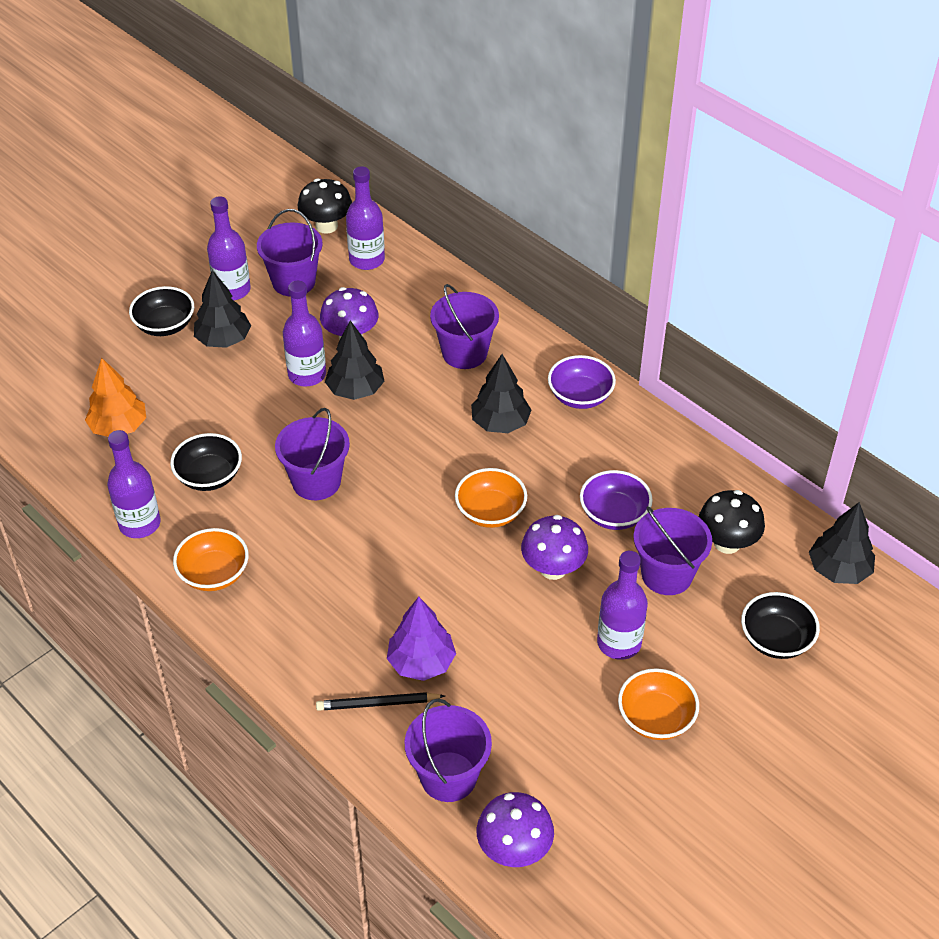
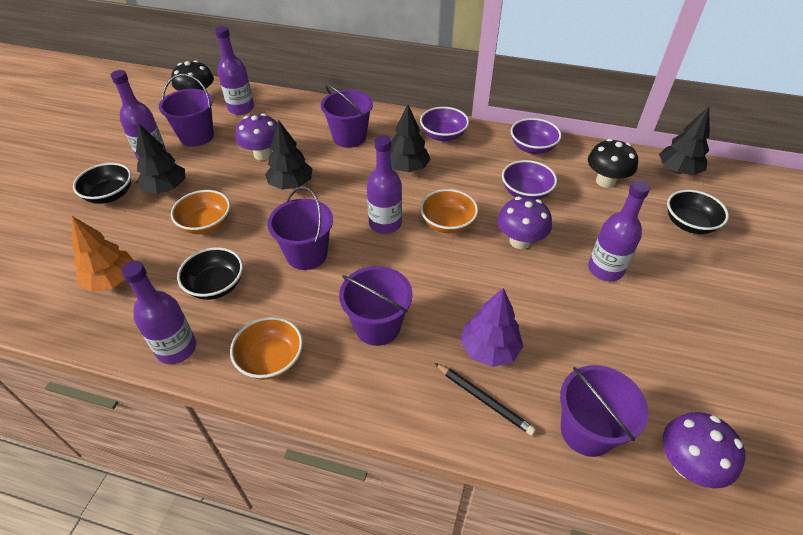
camera: 30 degrees left, 0 degrees up
purple bottle [283,281,326,387] -> purple bottle moved to [367,135,402,234]
black pencil [316,692,445,711] -> black pencil turned 105 degrees counterclockwise [435,363,536,436]
orange bowl [618,668,699,740] -> orange bowl moved to [171,190,230,234]
purple bucket [634,506,712,595] -> purple bucket moved to [339,266,413,346]
none -> purple bowl [511,118,562,154]

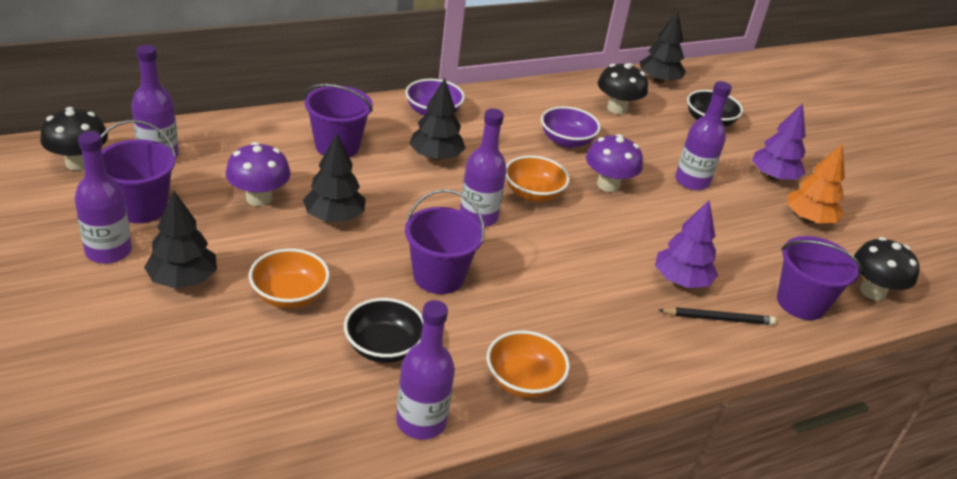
camera: 45 degrees left, 10 degrees down
orange tree [72,216,134,292] -> orange tree moved to [788,144,845,224]
black bowl [73,163,132,204] -> none
purple bucket [339,266,413,346] -> none
purple bowl [511,118,562,154] -> none
purple mushroom [663,412,746,488] -> black mushroom [854,237,920,301]
none -> purple tree [752,103,806,181]

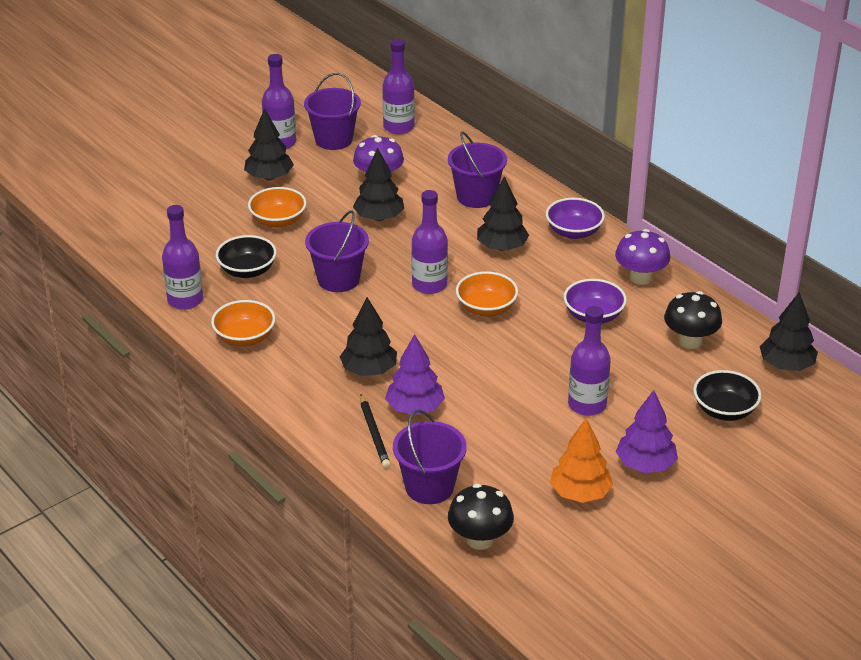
camera: 80 degrees right, 0 degrees up
black mushroom [40,107,108,171] -> none
purple mushroom [586,134,643,192] -> purple mushroom moved to [615,229,670,285]
none -> black tree [340,297,397,376]

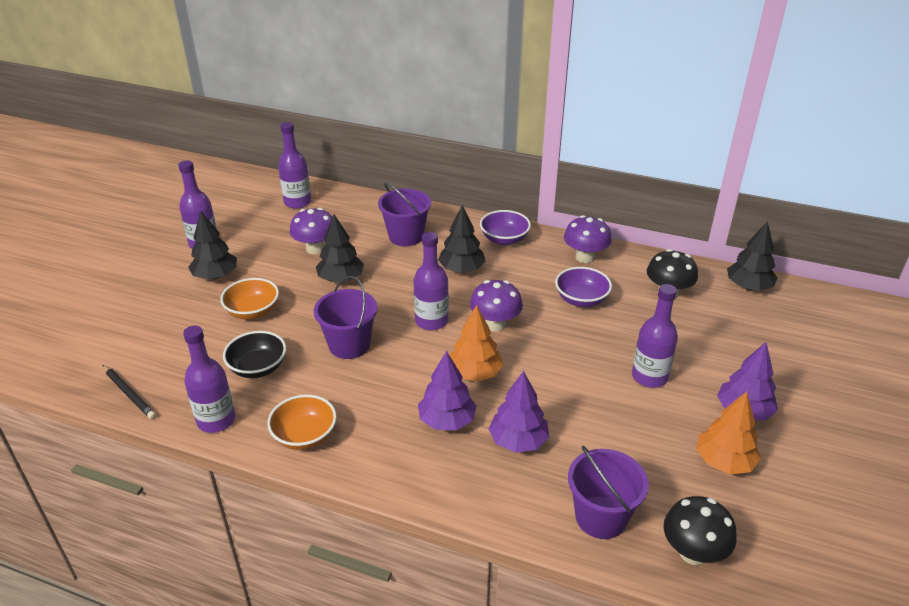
camera: 30 degrees left, 0 degrees up
purple bucket [304,73,361,150] -> none
black tree [340,297,397,376] -> purple tree [418,351,477,430]
black pencil [360,395,391,468] -> black pencil moved to [103,365,156,420]
orange bowl [456,271,518,316] -> purple mushroom [470,280,523,332]
black bowl [693,370,762,421] -> none
none -> orange tree [450,305,503,382]

